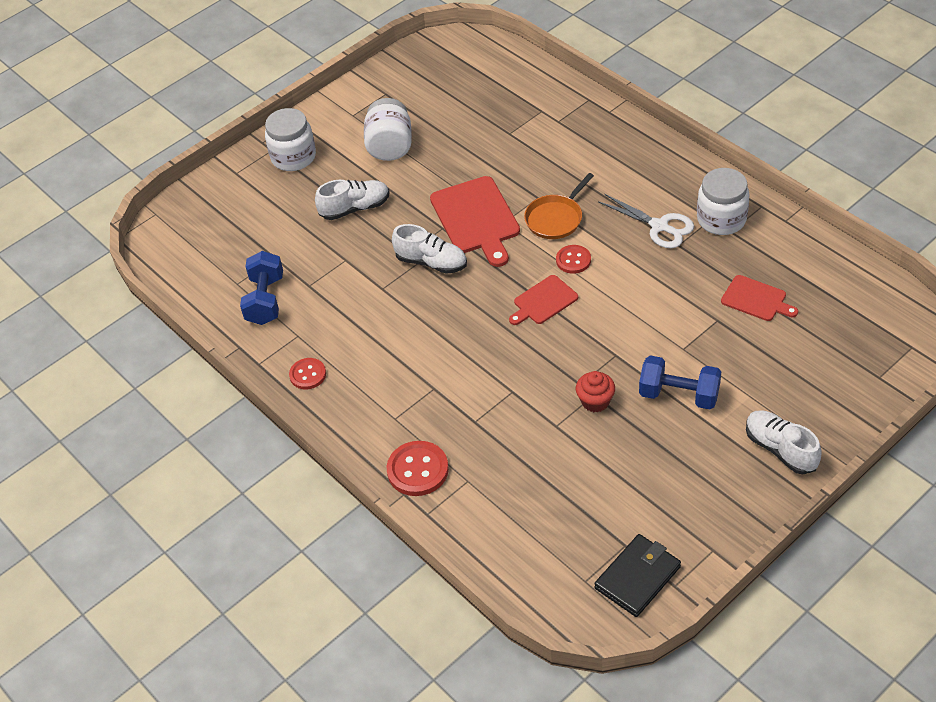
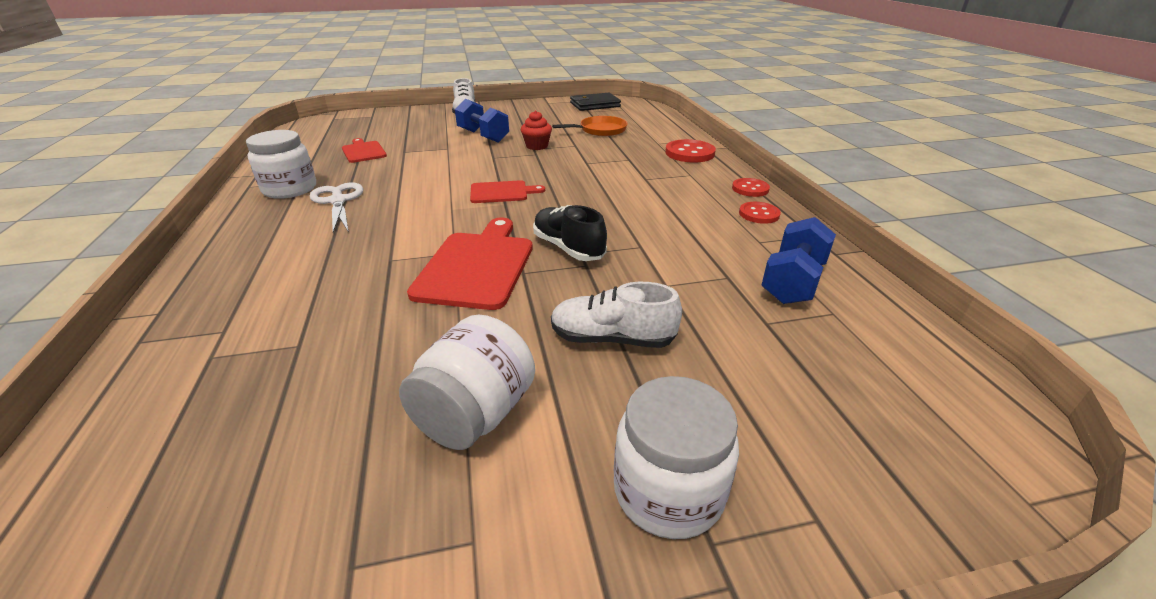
camera: 155 degrees left, 15 degrees down
white shoe [392,224,467,274] -> black shoe [533,205,607,261]
orange pan [524,173,594,239] -> orange pan moved to [552,116,628,136]
red button [556,245,591,274] -> red button moved to [732,178,770,197]

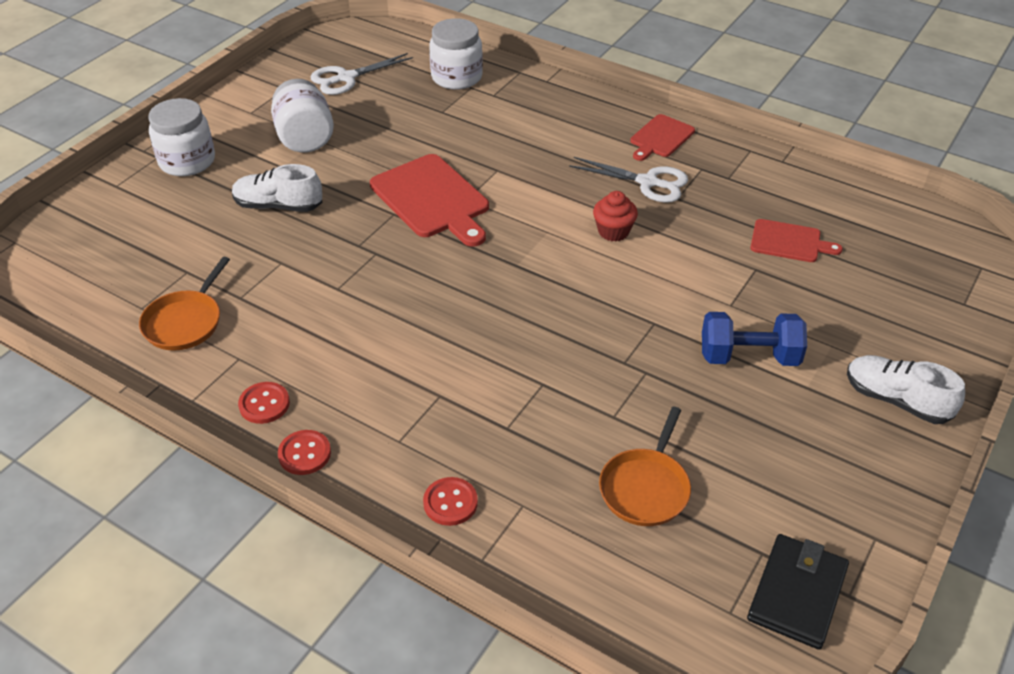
camera: 135 degrees right, 10 degrees up
white jar [246,130,316,199] -> white jar moved to [429,18,483,90]
red cutting board [470,180,545,203] -> red cutting board moved to [630,114,695,161]
red cupcake [521,111,552,150] -> red cupcake moved to [593,191,638,241]
black shoe [533,205,607,261] -> none
white shoe [551,282,682,348] -> white shoe turned 135 degrees counterclockwise [232,164,322,212]
red button [665,139,716,162] -> red button [423,477,478,526], size x0.63
blue dumbbell [761,217,836,304] -> orange pan [139,257,230,351]
none -> white scissors [311,53,413,95]

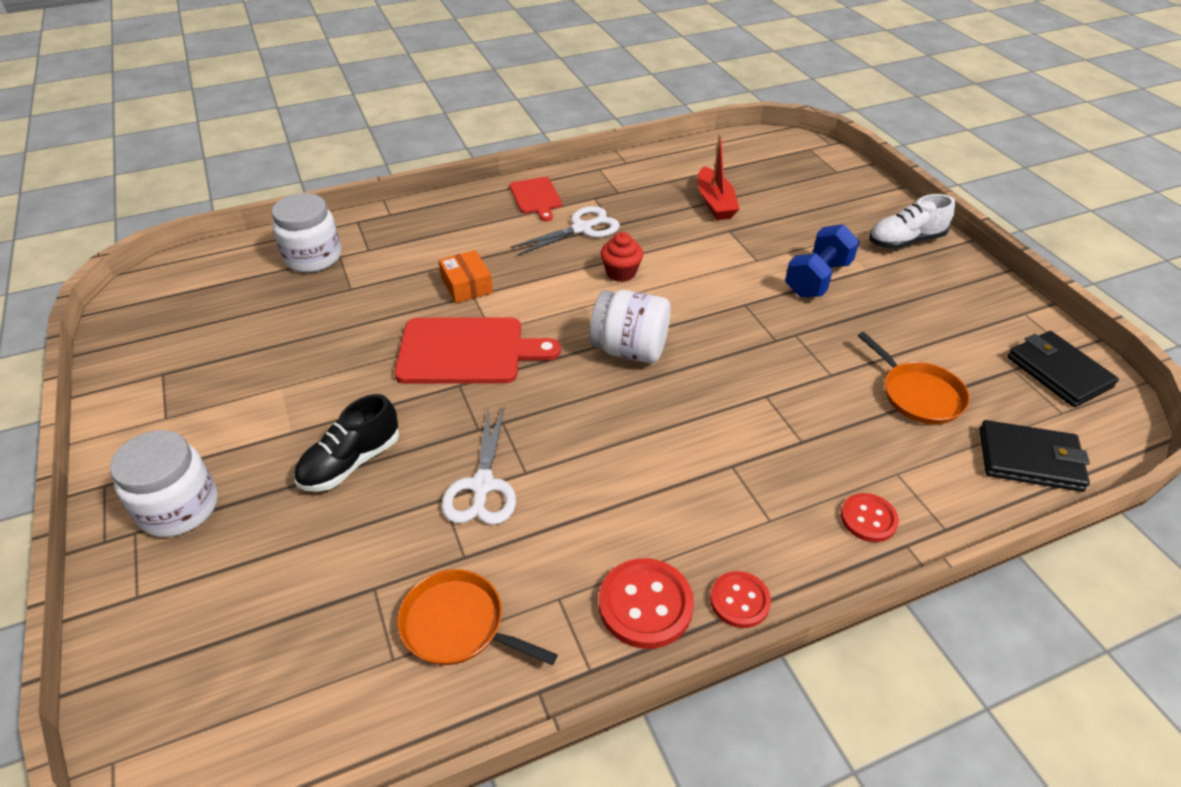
camera: 55 degrees left, 0 degrees up
orange pan [139,257,230,351] -> orange pan turned 150 degrees clockwise [398,569,558,665]
white shoe [232,164,322,212] -> black shoe [294,394,399,492]
red button [238,382,290,424] -> red button [599,558,694,649], size x1.58
white jar [271,79,334,152] -> white jar moved to [590,290,670,363]
white scissors [311,53,413,95] -> white scissors moved to [441,405,516,525]
red cutting board [750,219,843,262] -> red boat [697,134,740,220]
none -> orange box [439,250,493,303]
none -> black wallet [980,420,1090,492]

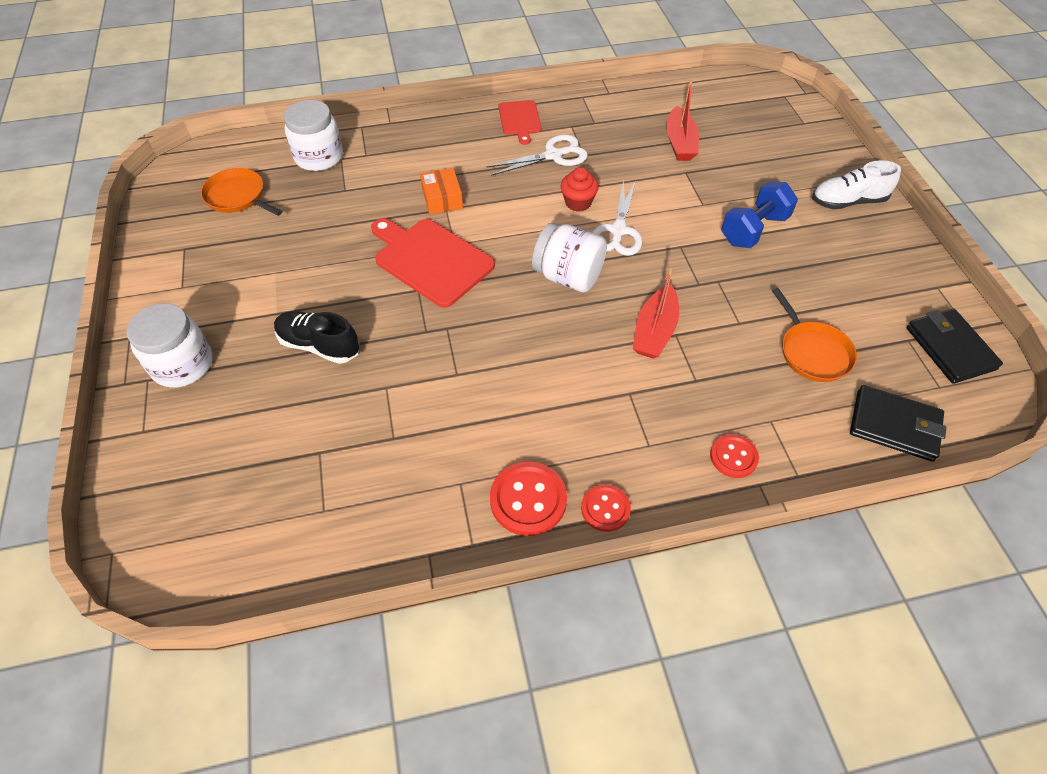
camera: 10 degrees right, 10 degrees up
black shoe [294,394,399,492] -> black shoe turned 60 degrees clockwise [274,311,359,364]
red cutting board [394,317,561,384] -> red cutting board turned 150 degrees counterclockwise [371,218,495,308]
orange pan [398,569,558,665] -> orange pan moved to [200,168,282,216]
white scissors [441,405,516,525] -> white scissors moved to [593,180,642,256]
none -> red boat [633,269,679,359]

